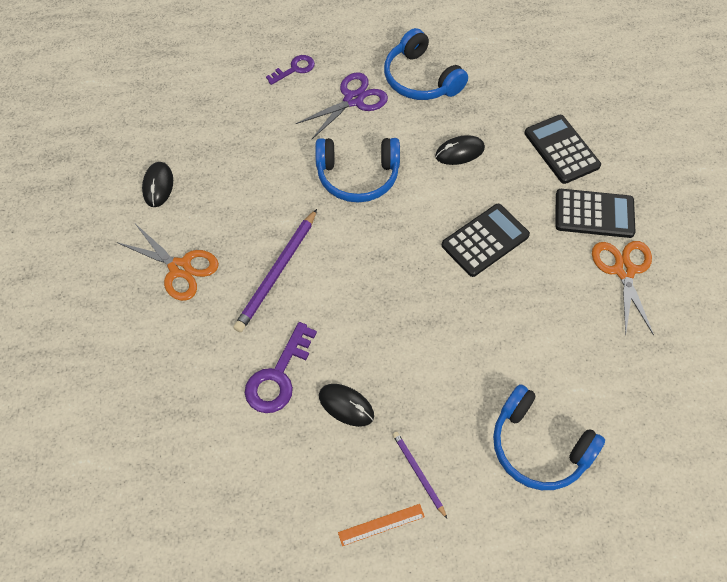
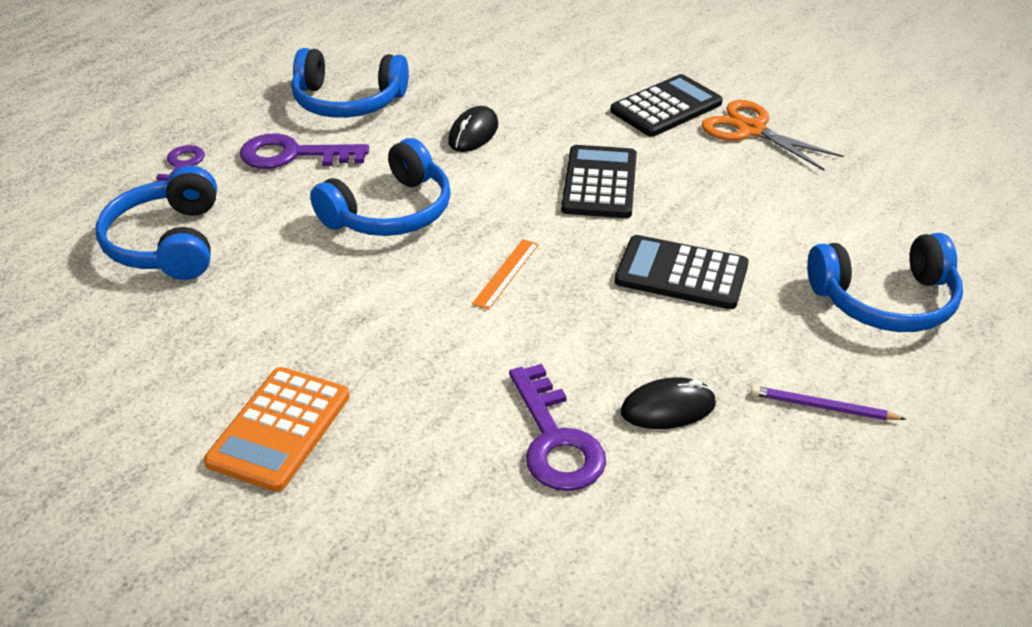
camera: 45 degrees left, 20 degrees down
orange scissors [117,224,219,301] -> orange calculator [204,367,350,492]
black mouse [142,162,173,207] -> none
purple pencil [233,209,317,332] -> none
purple scissors [296,72,388,139] -> purple key [240,134,369,169]
orange ruler [338,504,425,546] -> orange ruler moved to [472,239,539,310]
black calculator [524,115,601,184] -> black calculator moved to [615,235,749,309]
none -> blue headphones [96,166,217,280]

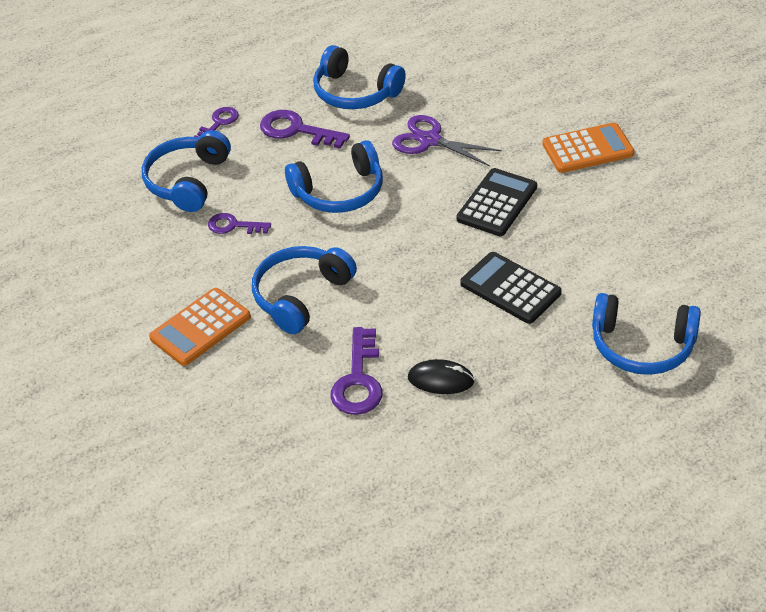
camera: 25 degrees right, 5 degrees up
black mouse [448,106,498,152] -> purple scissors [392,115,502,166]
orange ruler [472,239,539,310] -> none
black calculator [610,74,723,137] -> orange calculator [542,122,634,173]
orange scissors [701,100,844,171] -> none
purple pencil [751,386,906,420] -> none
none -> purple key [208,213,271,234]
none -> blue headphones [252,246,357,334]

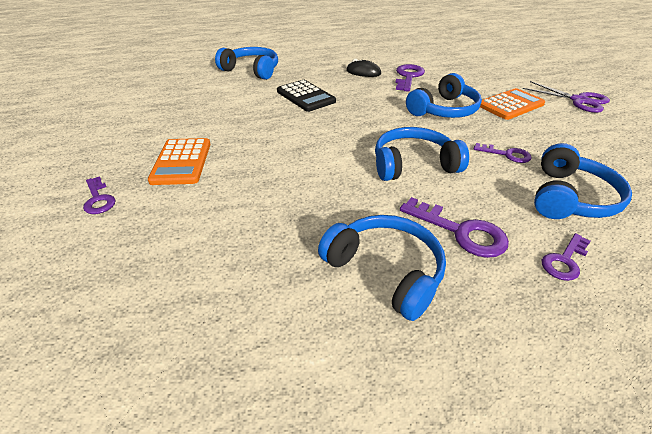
camera: 170 degrees left, 5 degrees down
purple scissors [392,115,502,166] -> purple scissors moved to [523,81,610,113]
black calculator [457,168,537,236] -> none
orange calculator [542,122,634,173] -> orange calculator turned 90 degrees counterclockwise [148,138,211,185]
none -> purple key [83,176,116,214]

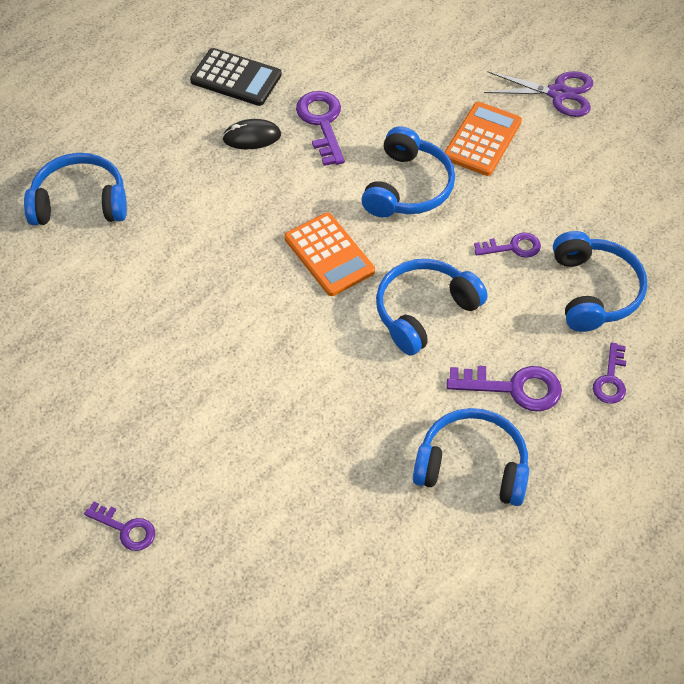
camera: 30 degrees left, 15 degrees up
orange calculator [148,138,211,185] -> orange calculator moved to [284,213,375,296]
black calculator [277,80,336,112] -> black calculator moved to [190,48,282,106]

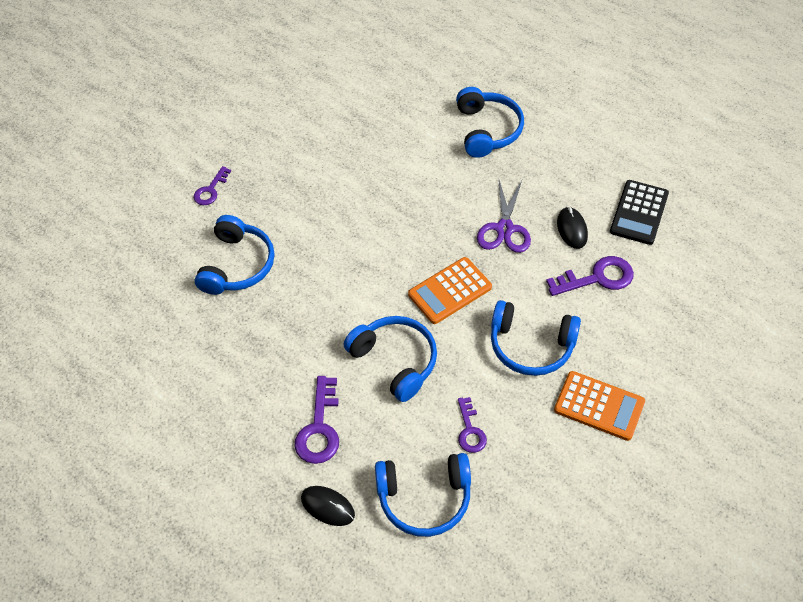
camera: 90 degrees right, 0 degrees up
blue headphones [413,408,529,506] -> blue headphones moved to [195,215,274,295]
purple scissors [484,71,593,117] -> purple scissors moved to [477,180,531,253]
purple key [593,342,626,404] -> black mouse [301,486,355,526]

